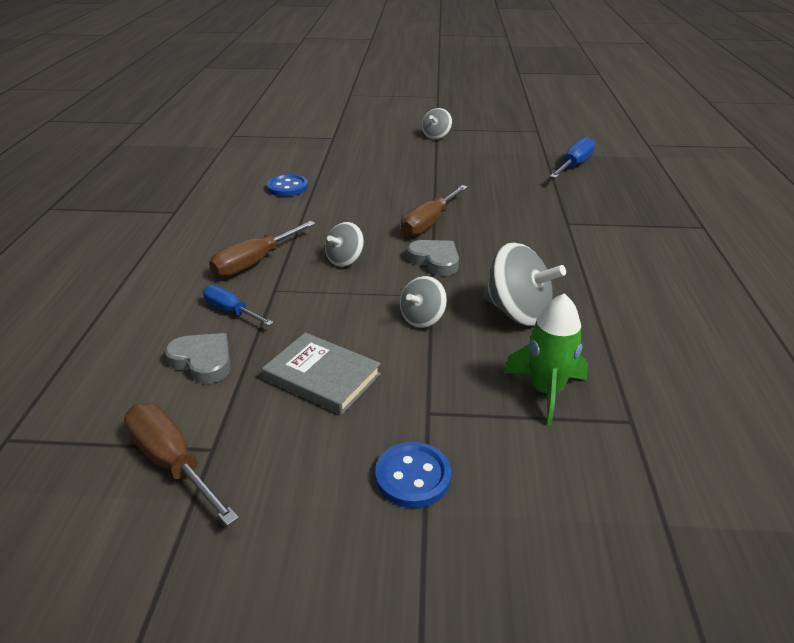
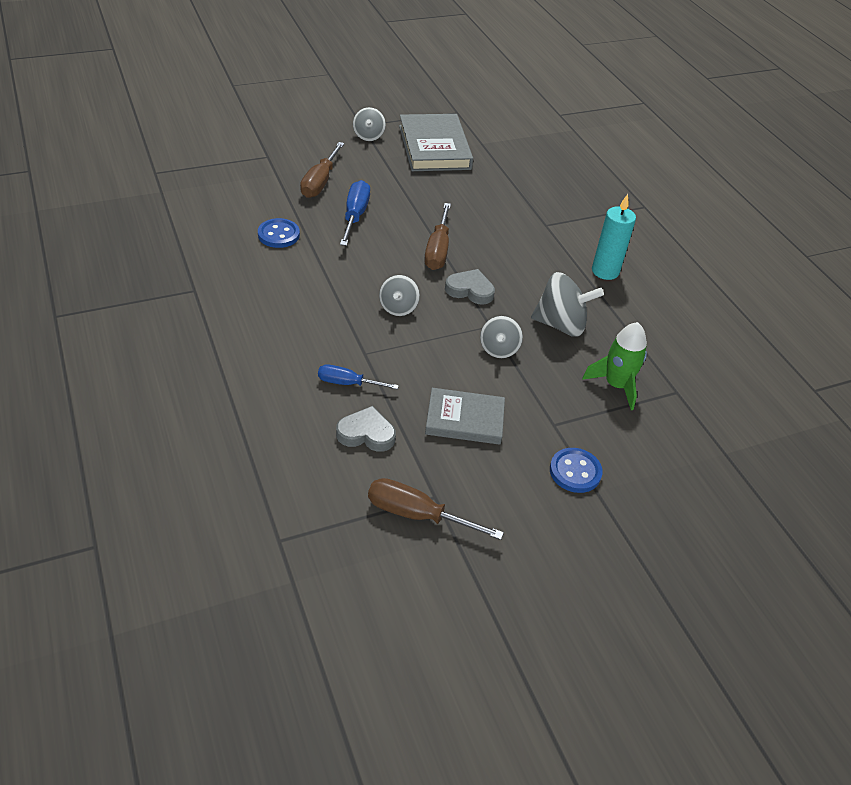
camera: 30 degrees left, 10 degrees up
brown screwdriver [209,221,316,277] -> brown screwdriver moved to [300,142,344,198]
blue screwdriver [550,137,595,178] -> blue screwdriver moved to [340,180,370,246]
none -> grey book [399,114,473,171]
none -> turquoise candle [592,194,636,280]

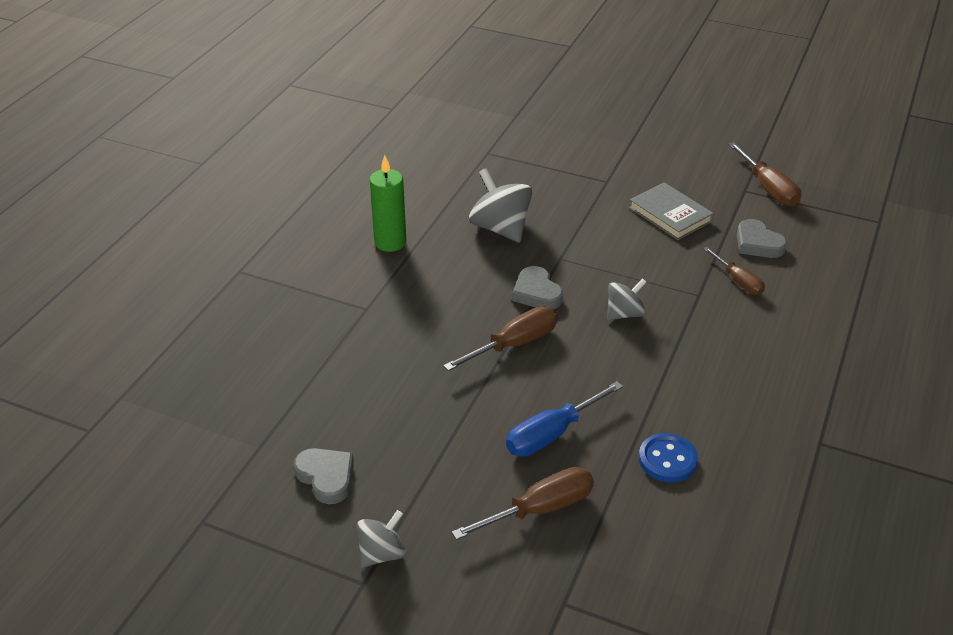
camera: 130 degrees left, 5 degrees down
blue screwdriver [318,364,399,389] -> brown screwdriver [703,247,765,295]
grey book [399,114,473,171] -> grey heart [294,448,354,504]
grey spinning top [480,316,523,358] -> none
blue button [550,448,603,493] -> none
green rocket [582,322,647,410] -> none
turquoise candle [592,194,636,280] -> green candle [370,155,406,252]

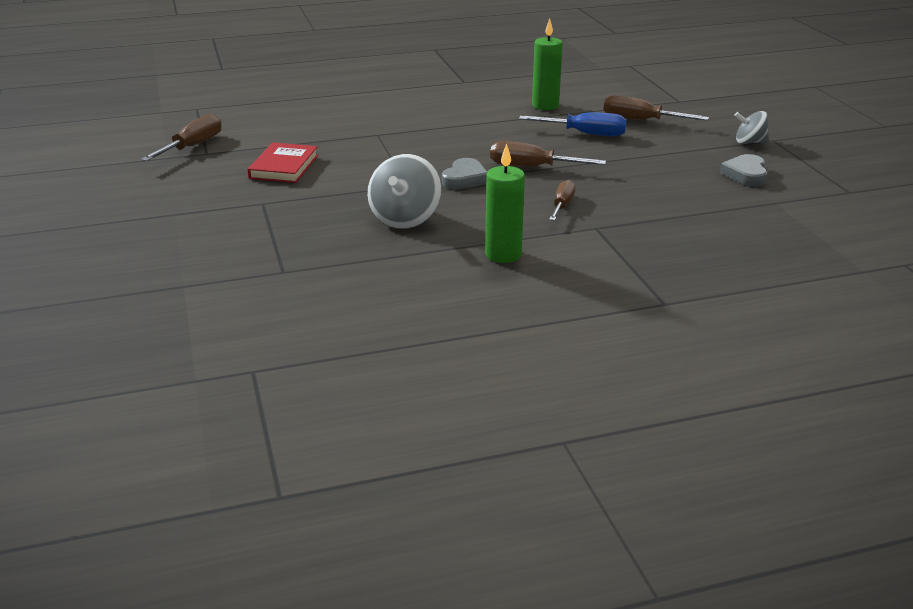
camera: 130 degrees left, 10 degrees down
grey spinning top [607,278,646,320] -> none
grey book [629,182,714,240] -> red book [248,142,318,183]
blue button [639,433,698,482] -> green candle [532,19,563,110]
brown screwdriver [703,247,765,295] -> brown screwdriver moved to [549,180,576,221]
grey heart [737,219,787,258] -> none

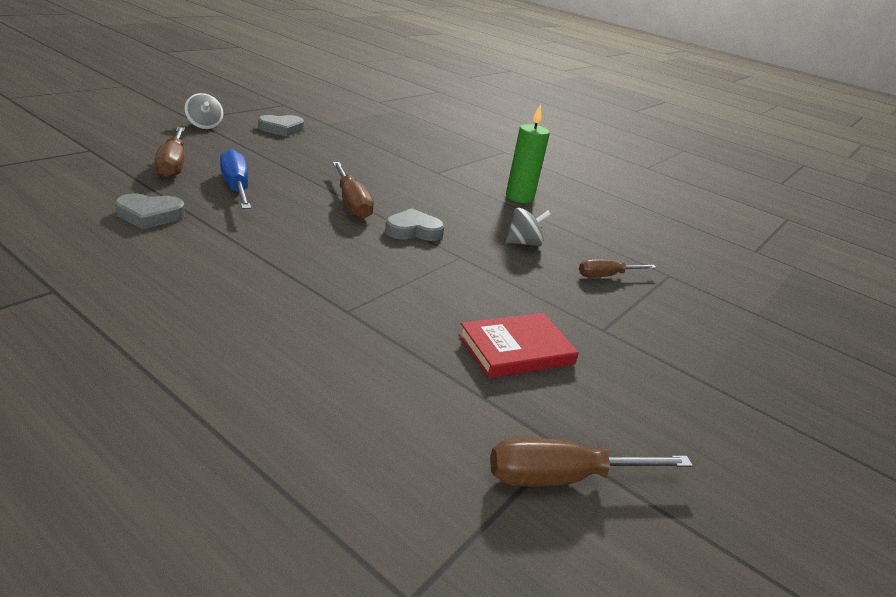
camera: 130 degrees left, 0 degrees up
grey spinning top [367,154,442,229] -> grey spinning top [506,208,551,246], size x0.61
green candle [532,19,563,110] -> grey heart [115,193,185,229]
brown screwdriver [549,180,576,221] -> brown screwdriver moved to [579,259,657,277]

